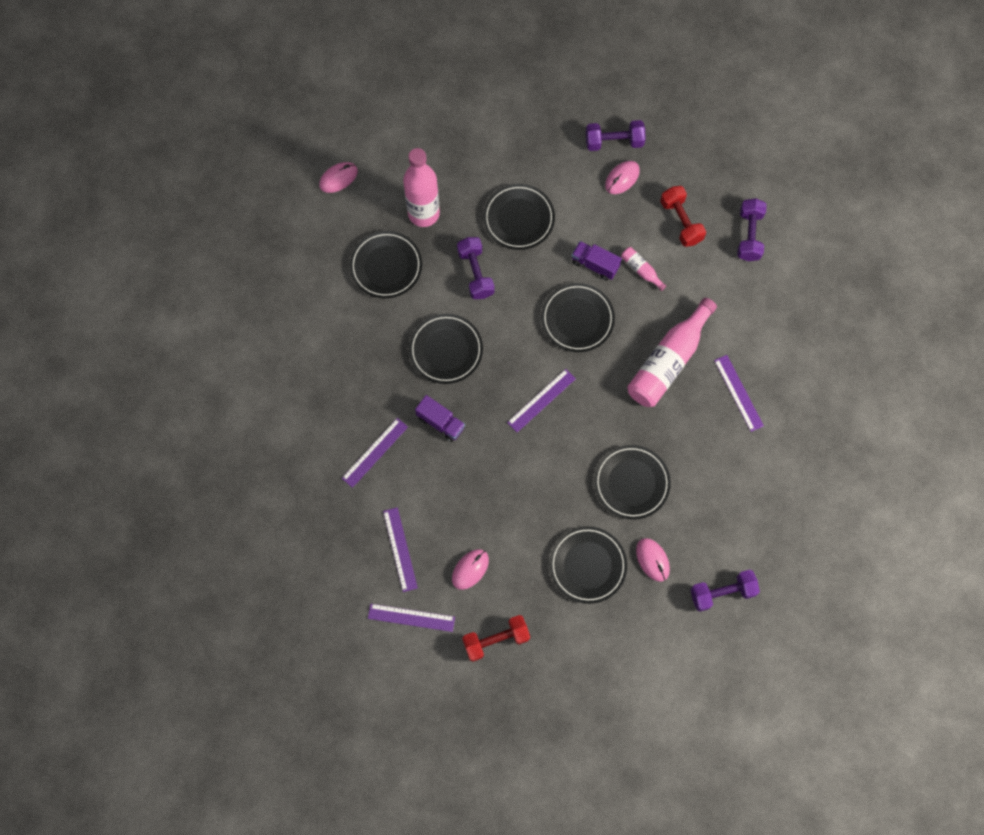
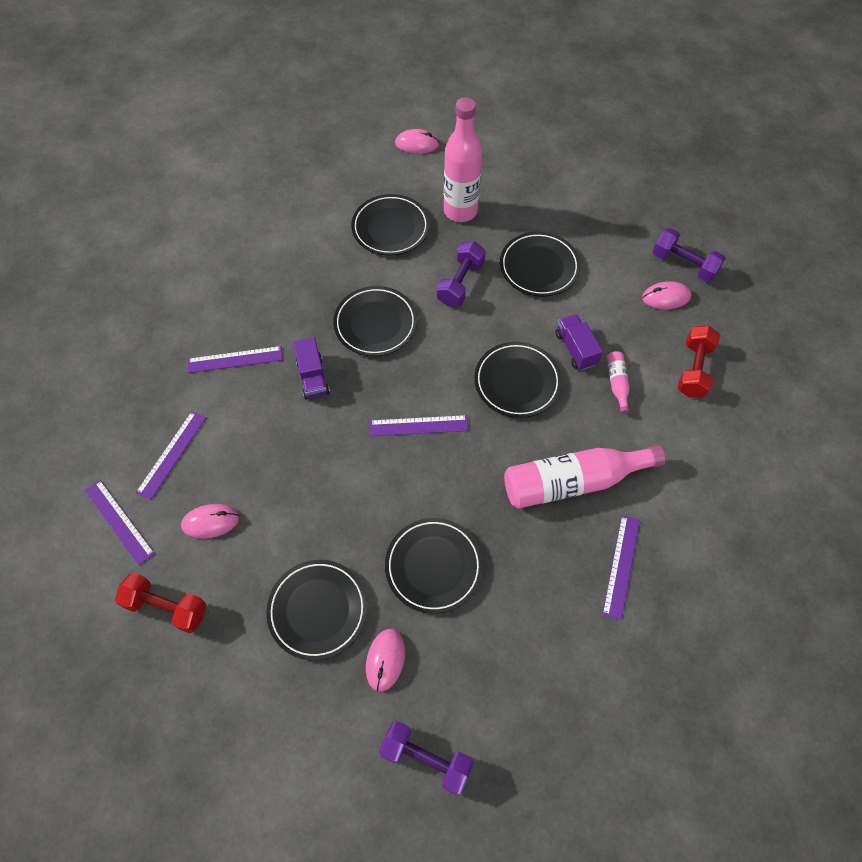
camera: 40 degrees right, 10 degrees down
purple dumbbell [737,198,767,261] -> none

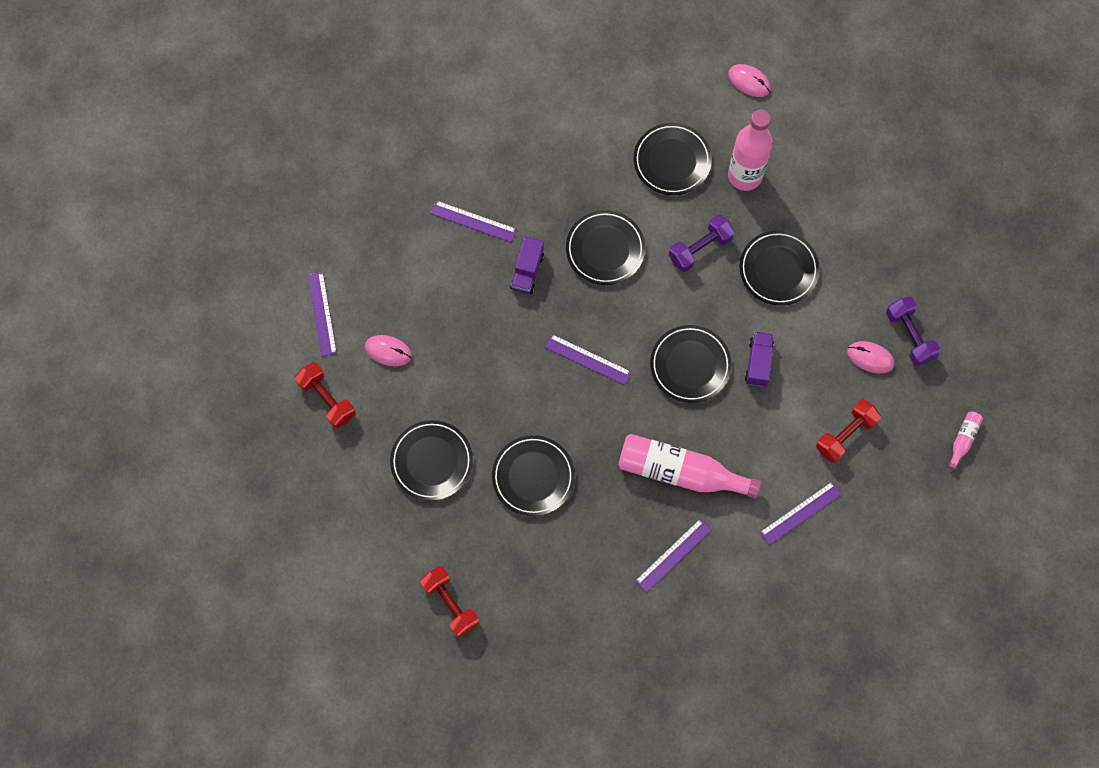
camera: 30 degrees right, 10 degrees up
purple ruler [136,411,206,500] -> purple ruler moved to [760,481,842,545]
pink mouse [366,629,405,692] -> none
purple dumbbell [379,721,474,795] -> red dumbbell [420,566,479,637]
pink bottle [606,351,630,414] -> pink bottle moved to [948,411,983,470]

